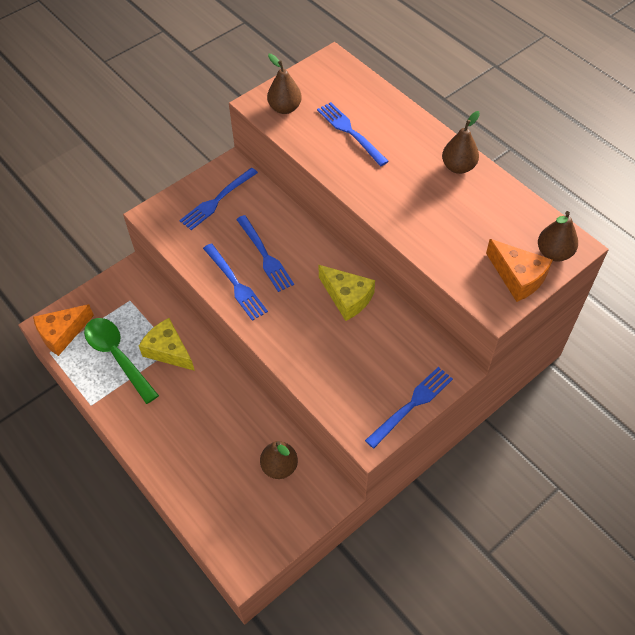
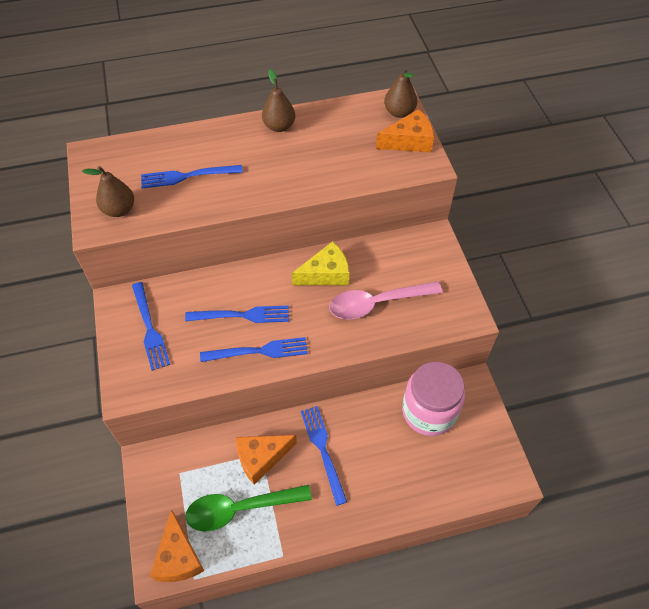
camera: 65 degrees left, 0 degrees up
yellow cheese [139,318,195,371] -> orange cheese [236,435,297,485]
brown pear [260,441,298,479] -> pink jar [402,361,465,436]
blue fork [365,367,453,448] -> blue fork moved to [301,406,347,506]
none -> pink spoon [329,281,443,320]

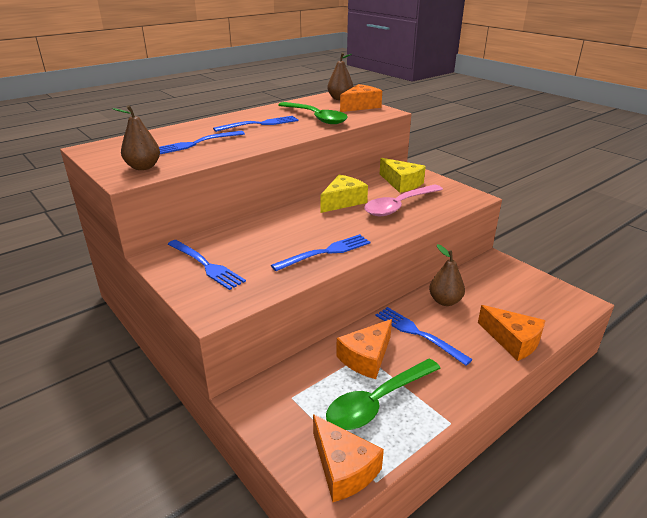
camera: 25 degrees left, 25 degrees down
blue fork [185,306,289,323] -> blue fork moved to [213,116,299,132]
brown pear [262,69,295,132] -> brown pear moved to [429,244,465,306]
pink jar [402,361,465,436] -> none
none -> green spoon [278,102,348,124]
none -> yellow cheese [380,158,426,193]
none -> orange cheese [478,305,546,361]

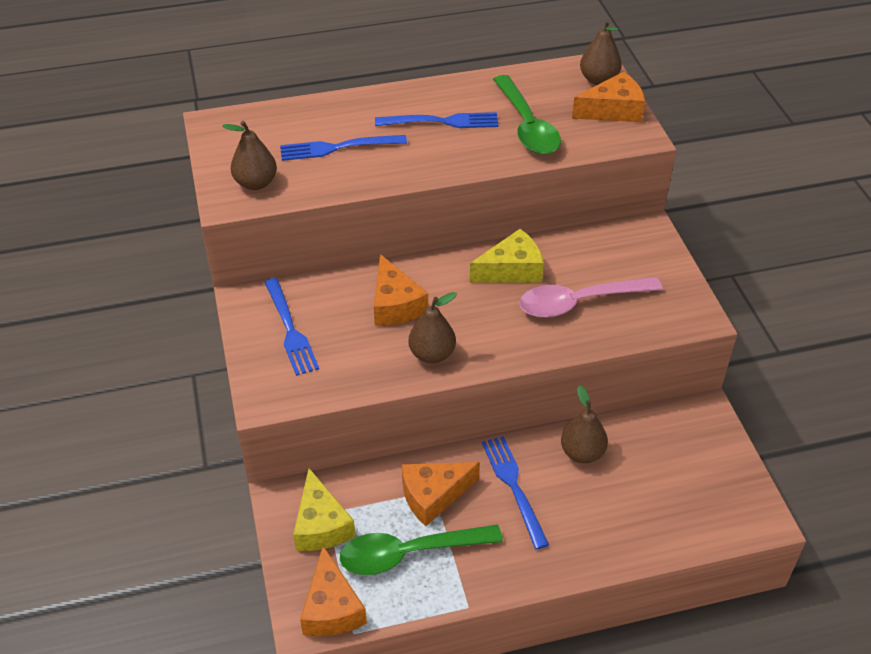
camera: 25 degrees right, 15 degrees up
blue fork [271,234,371,271] -> brown pear [408,292,457,364]
yellow cheese [380,158,426,193] -> yellow cheese moved to [293,468,356,551]
orange cheese [478,305,546,361] -> orange cheese moved to [374,254,428,326]

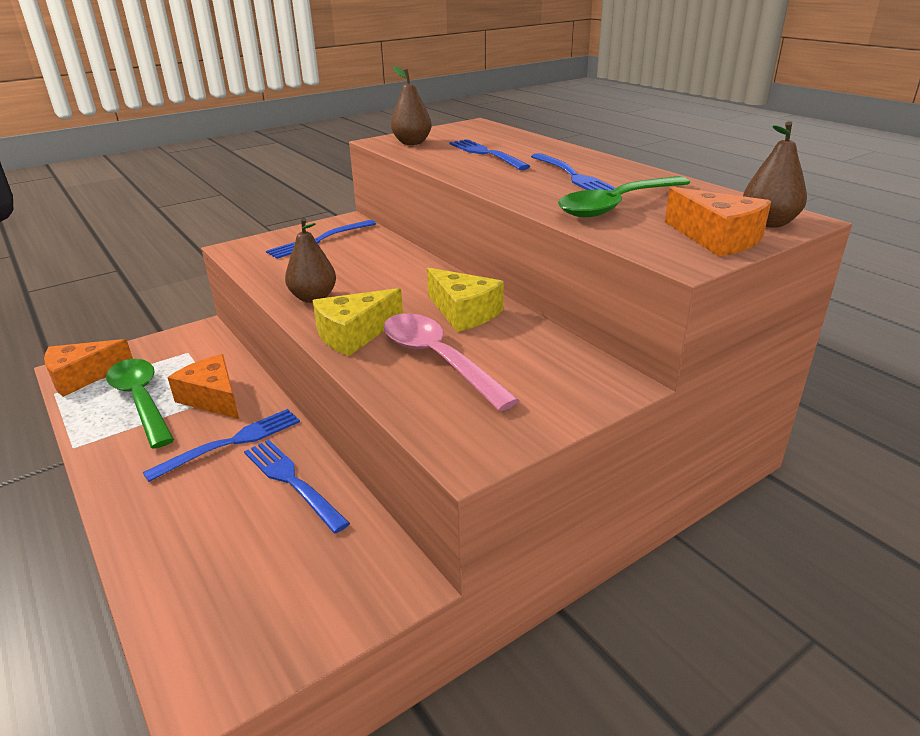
camera: 70 degrees right, 15 degrees down
yellow cheese [293,468,356,551] -> yellow cheese moved to [313,288,403,356]
orange cheese [374,254,428,326] -> none
brown pear [561,385,608,463] -> blue fork [244,440,350,533]

